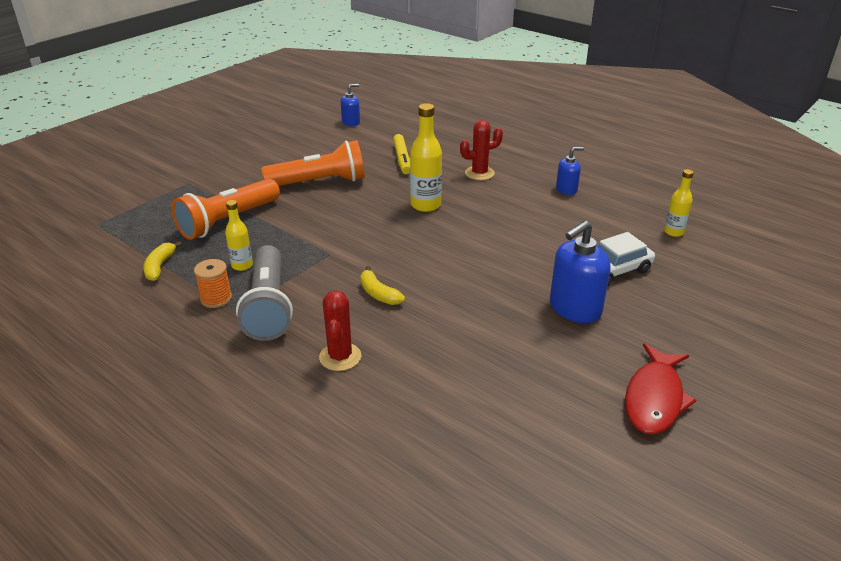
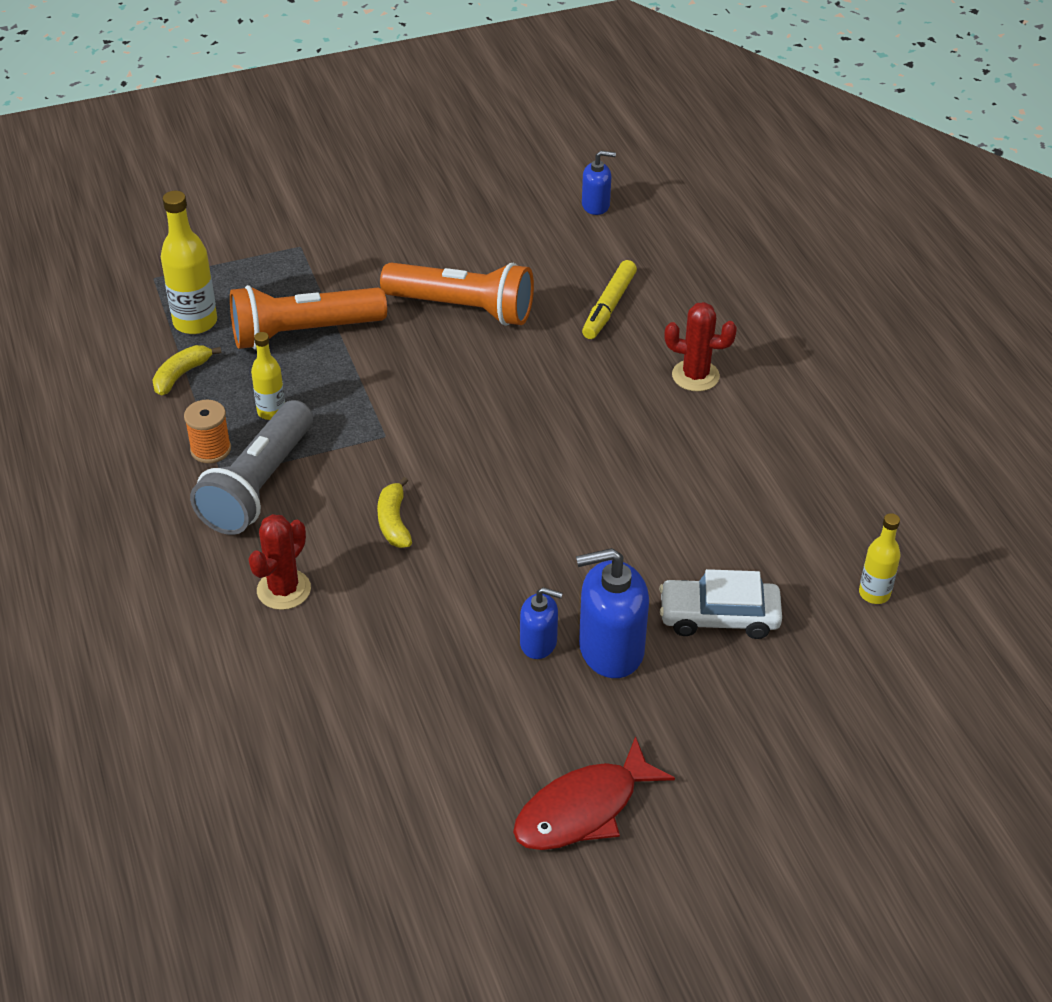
camera: 30 degrees right, 10 degrees up
yellow bottle [410,103,442,212] -> yellow bottle moved to [161,191,217,334]
blue soap dispenser [556,147,584,195] -> blue soap dispenser moved to [520,587,563,659]

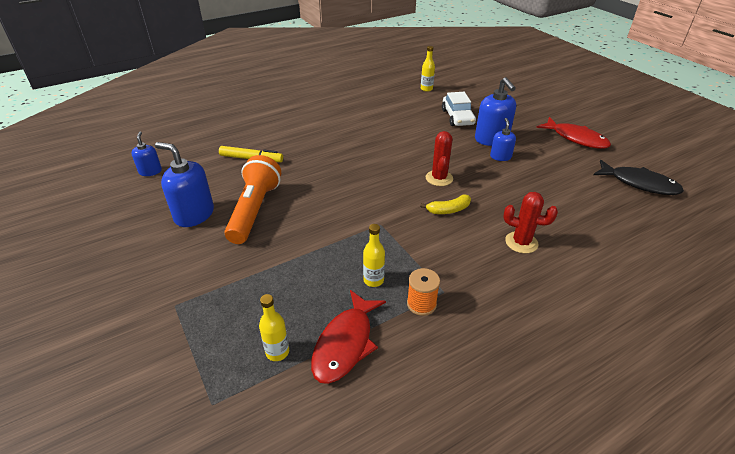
camera: 100 degrees left, 5 degrees down
yellow banana [153,345,221,395] -> red fish [311,290,386,384]
yellow bottle [161,191,217,334] -> yellow bottle [259,294,289,361], size x0.61
grey flashlight [190,400,313,535] -> none
orange flashlight [230,285,387,350] -> none
red cactus [664,302,737,391] -> red cactus moved to [426,131,453,186]
none -> blue soap dispenser [155,142,214,227]
none -> black fish [593,160,684,195]

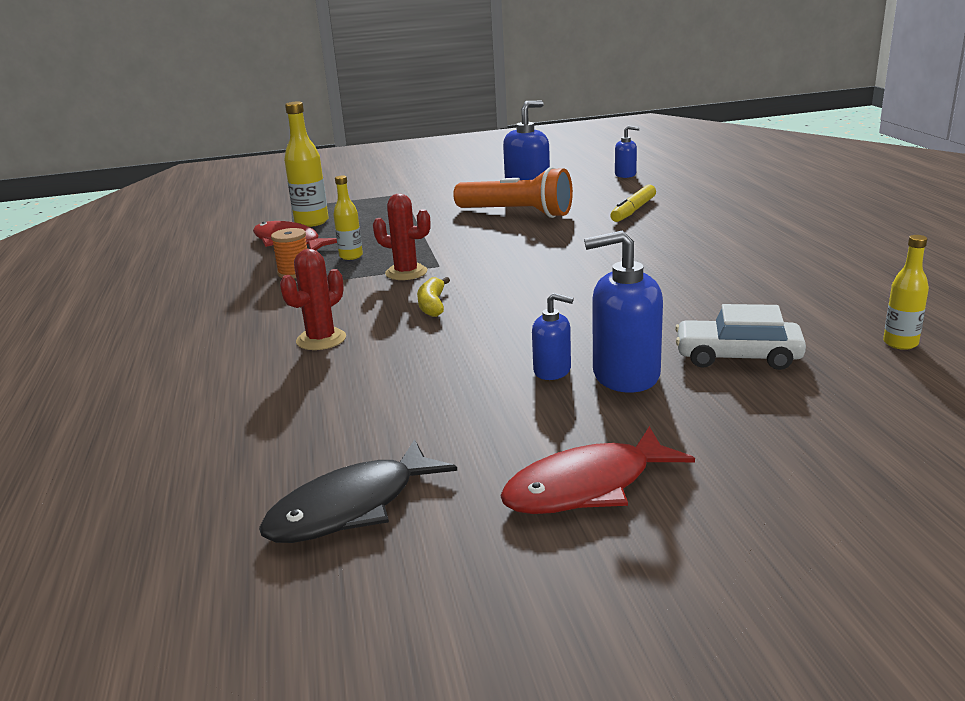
camera: 110 degrees right, 15 degrees down
yellow bottle [259,294,289,361] -> yellow bottle [284,101,329,227], size x1.63
red cactus [426,131,453,186] -> red cactus moved to [373,194,430,280]

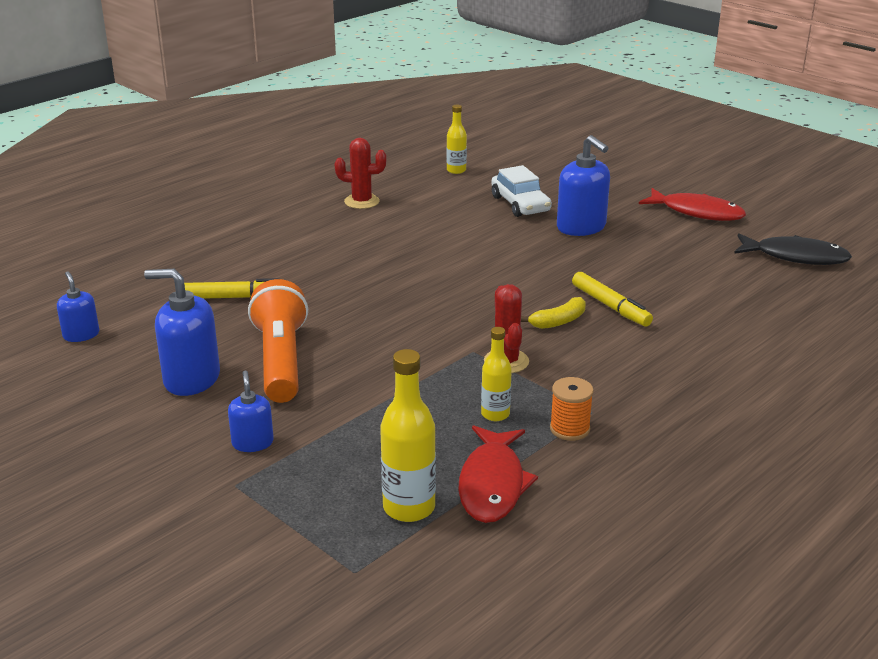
camera: 125 degrees left, 5 degrees up
red cactus [280,249,346,350] -> red cactus moved to [335,138,387,209]
blue soap dispenser [532,293,574,380] -> blue soap dispenser moved to [228,371,274,452]
none -> yellow marker [572,272,653,327]

